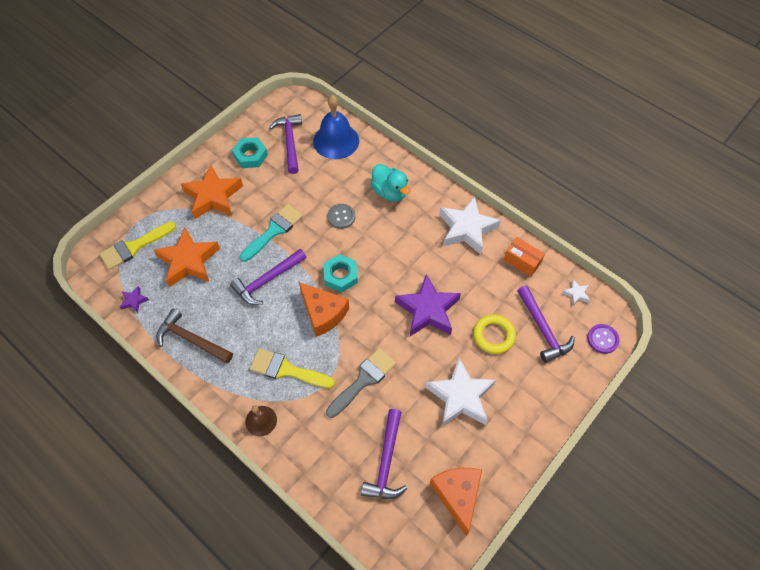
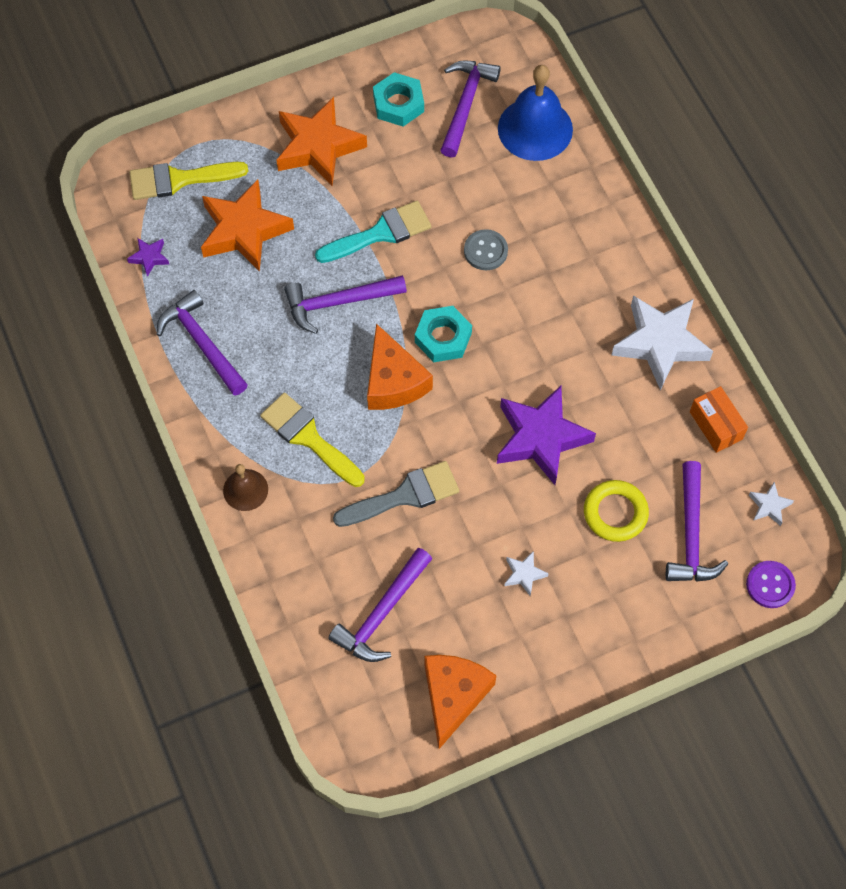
camera: 25 degrees right, 5 degrees up
brown hammer [156,308,233,364] -> purple hammer [157,290,248,396]
turquoise duck [371,164,410,201] -> none
white star [425,358,496,426] -> white star [505,551,549,596], size x0.43

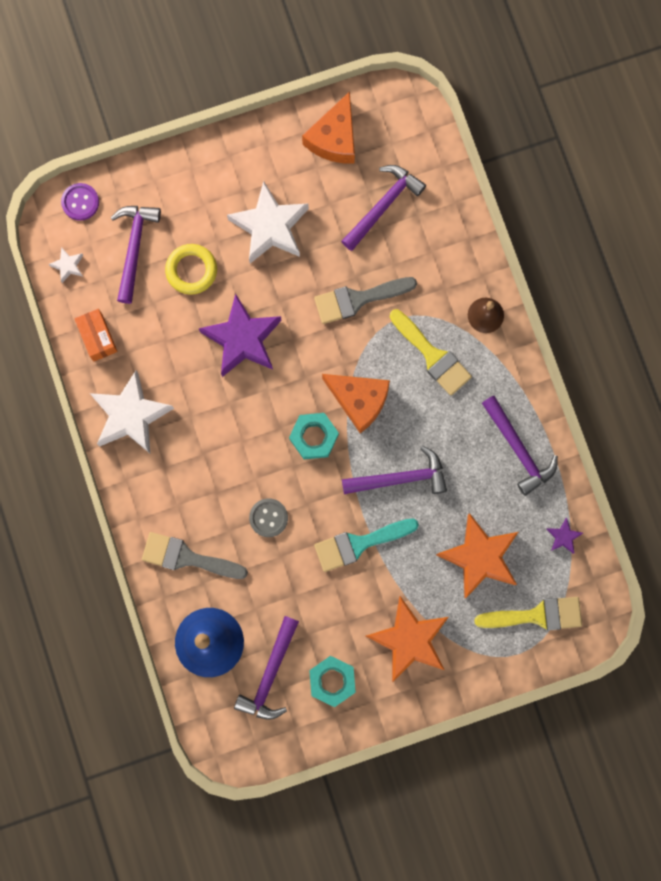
camera: 175 degrees left, 15 degrees up
orange cheese [367,323,433,410] -> orange cheese turned 135 degrees clockwise [322,374,390,433]
white star [505,551,549,596] -> white star [227,181,309,263], size x2.32
none -> grey brush [142,532,248,579]

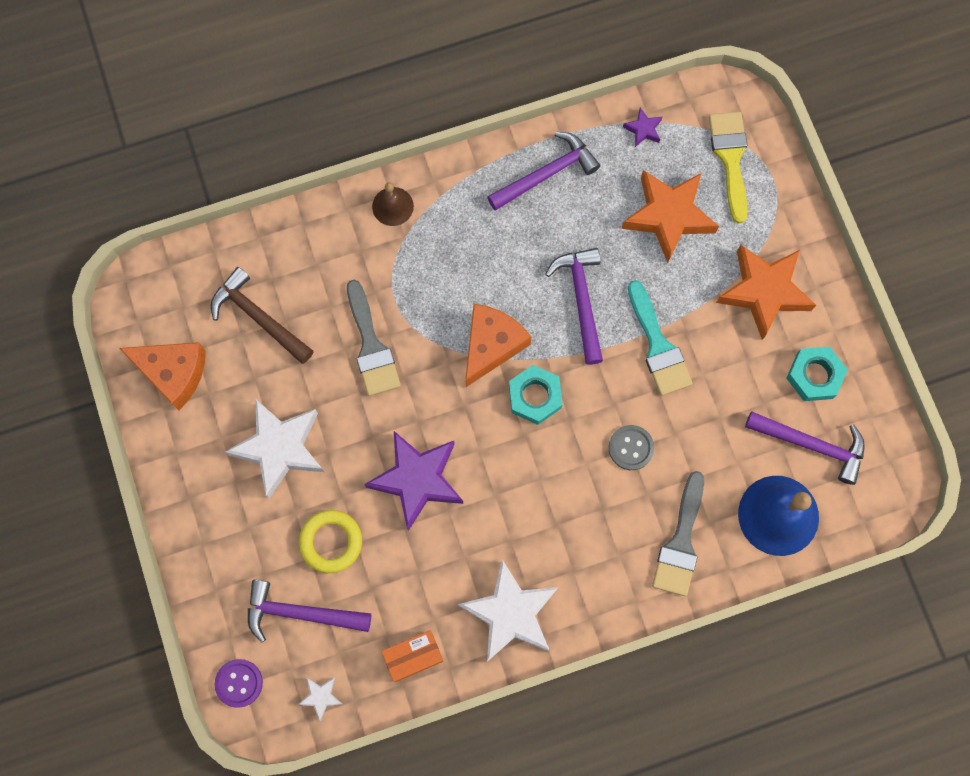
camera: 90 degrees left, 5 degrees down
purple hammer [341,165,426,251] -> brown hammer [211,267,313,364]
yellow brush [390,309,472,396] -> none

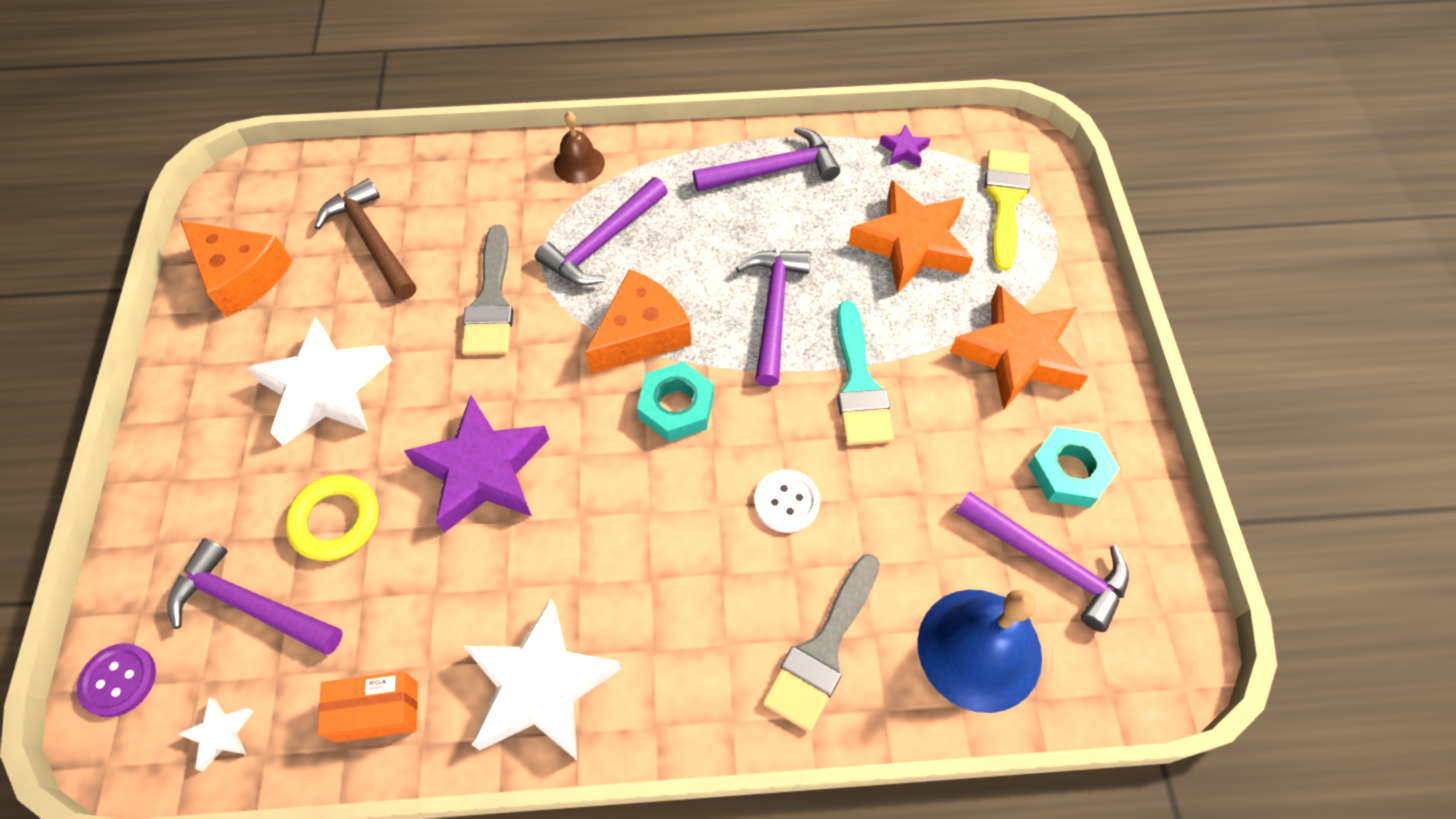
camera: 15 degrees right, 15 degrees down
grey button [609,425,654,470] -> white button [755,470,820,533]
none -> purple hammer [535,177,668,285]

